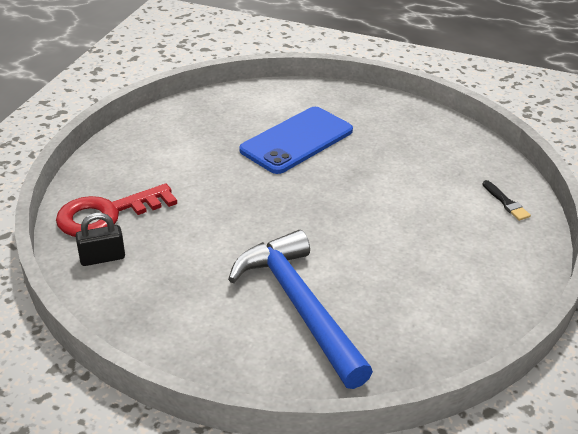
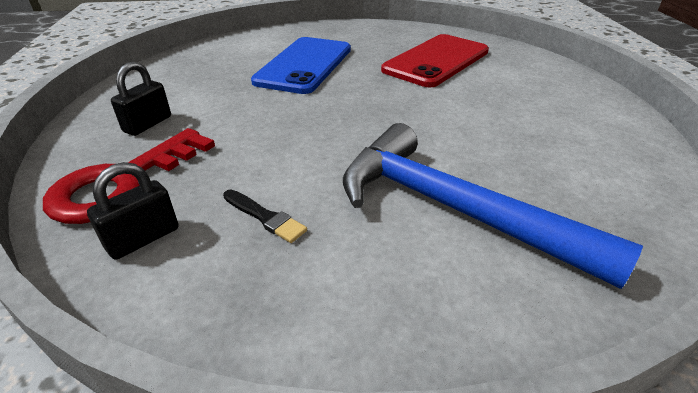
camera: 25 degrees left, 0 degrees up
black brush [482,180,531,221] -> black brush moved to [223,189,307,243]
none -> black padlock [111,62,171,136]
none -> red phone [381,34,489,87]

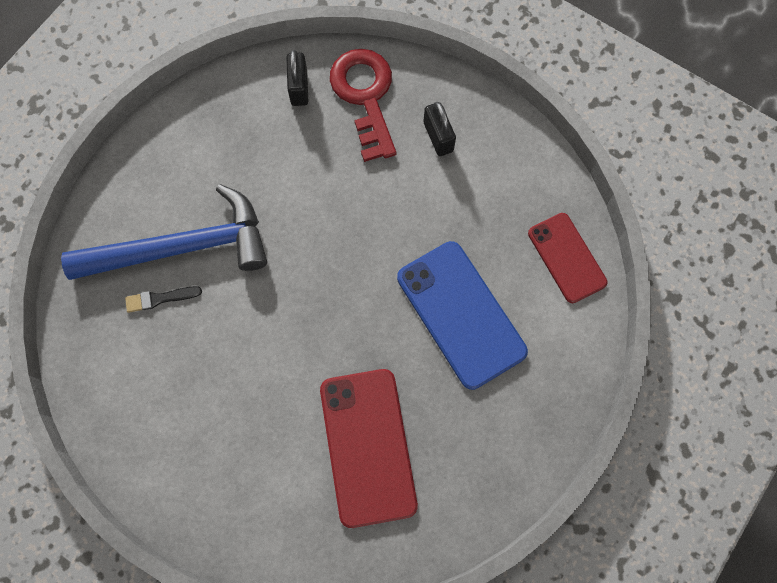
camera: 130 degrees right, 35 degrees up
black brush [223,189,307,243] -> black brush moved to [125,286,202,313]
none -> red phone [528,213,607,303]

